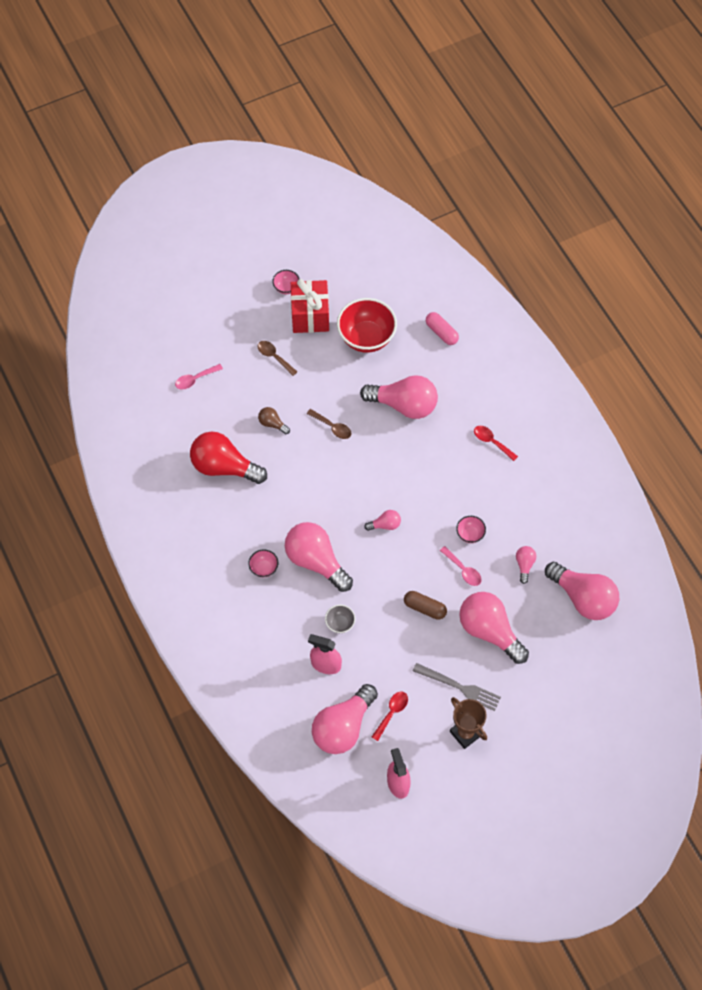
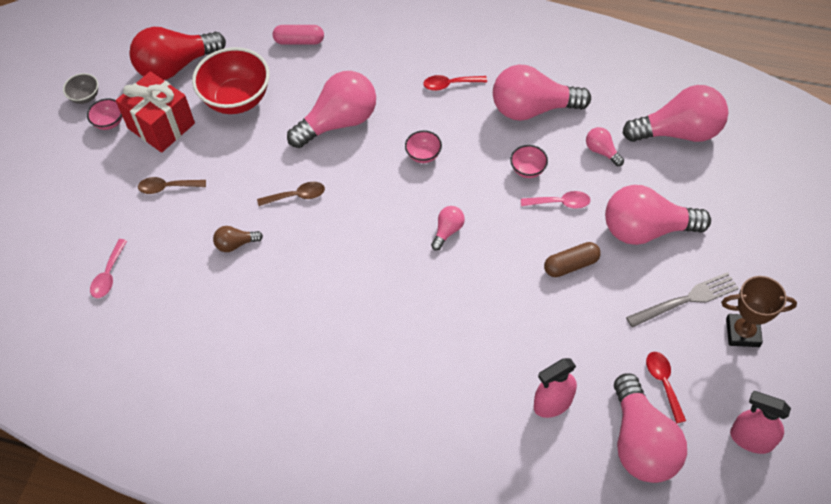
camera: 45 degrees left, 5 degrees down
red light bulb [190,432,267,484] -> red light bulb moved to [129,27,226,80]
pink bowl [248,549,278,578] -> pink bowl moved to [405,130,442,163]
pink light bulb [285,522,353,592] -> pink light bulb moved to [493,65,591,121]
grey bowl [325,605,355,633] -> grey bowl moved to [63,73,98,104]

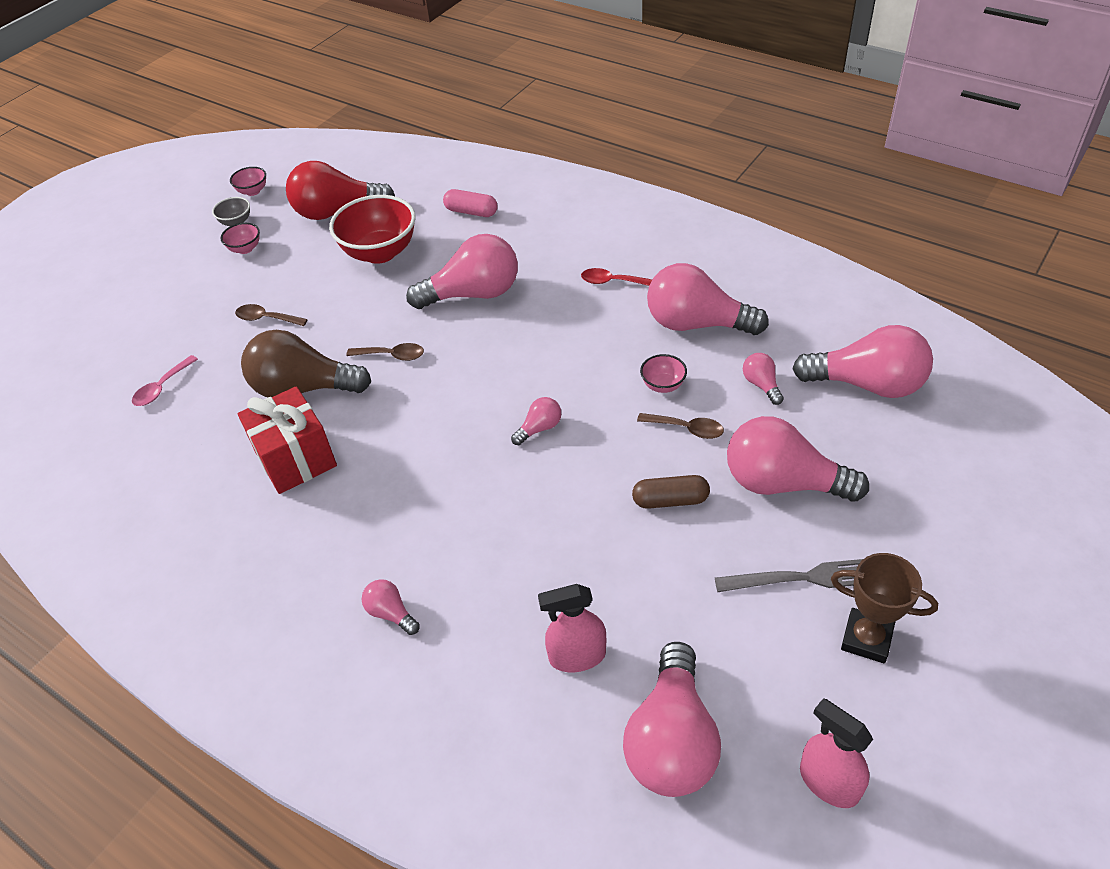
camera: 20 degrees right, 10 degrees down
red gift [116,71,195,153] -> red gift moved to [238,386,337,494]
brown light bulb [213,226,263,252] -> brown light bulb [241,330,371,397], size x2.20
pink bowl [405,130,442,163] -> pink bowl moved to [230,167,266,196]
pink spoon [521,191,591,209] -> brown spoon [637,413,724,439]
red spoon [646,352,686,424] -> none
none -> pink light bulb [362,579,420,635]

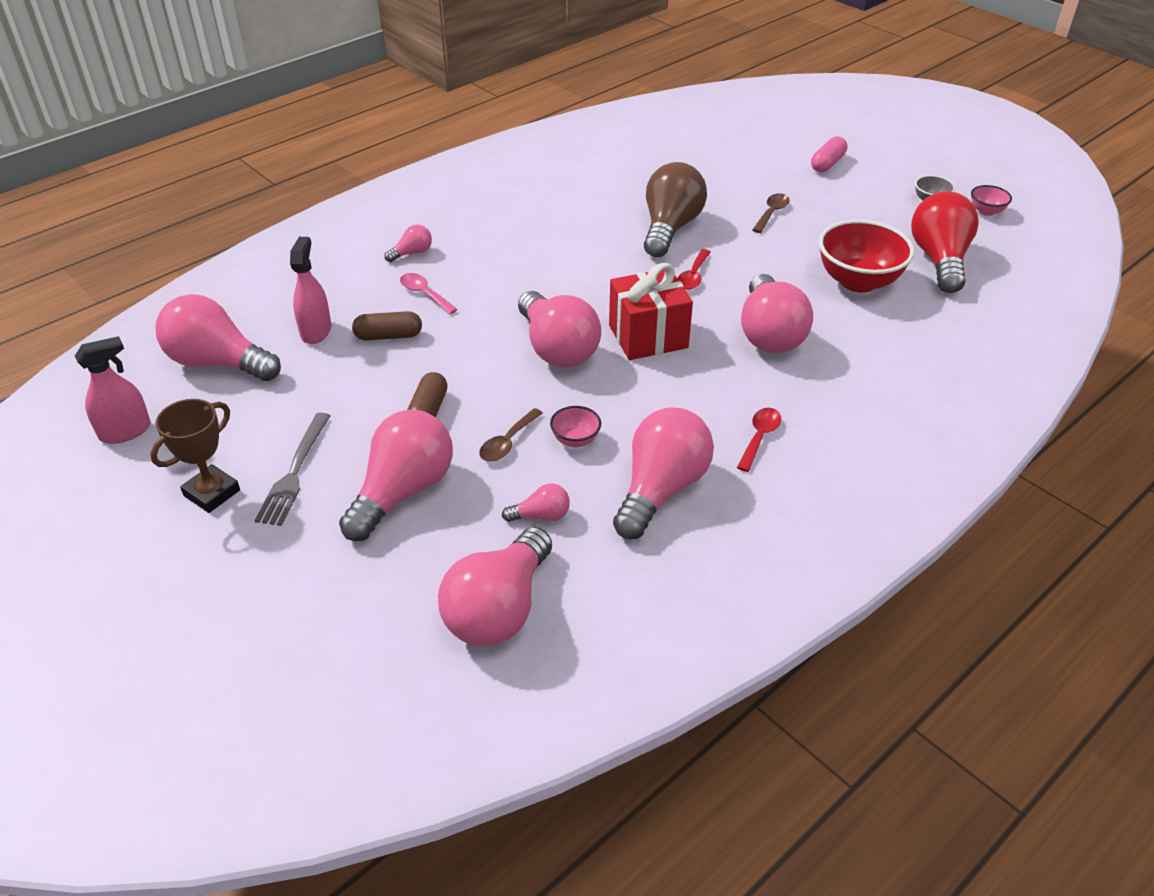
camera: 100 degrees right, 5 degrees down
pink spoon [132,355,198,406] -> pink spoon moved to [400,273,458,314]
pink bowl [221,223,260,254] -> none
red gift [238,386,337,494] -> red gift moved to [609,263,693,360]
brown spoon [346,343,424,361] -> red spoon [677,249,711,290]
pink capsule [443,189,498,217] -> pink capsule moved to [811,136,847,172]
pink light bulb [511,397,561,445] -> pink light bulb [518,291,601,368], size x2.20
none -> brown capsule [352,311,422,340]

